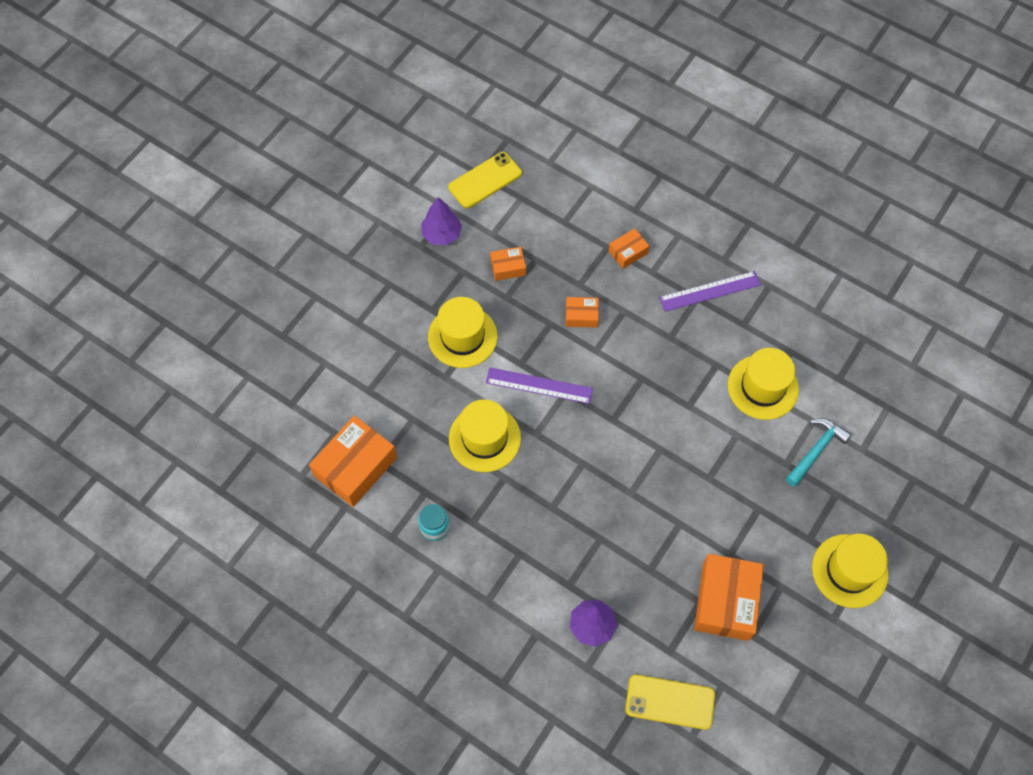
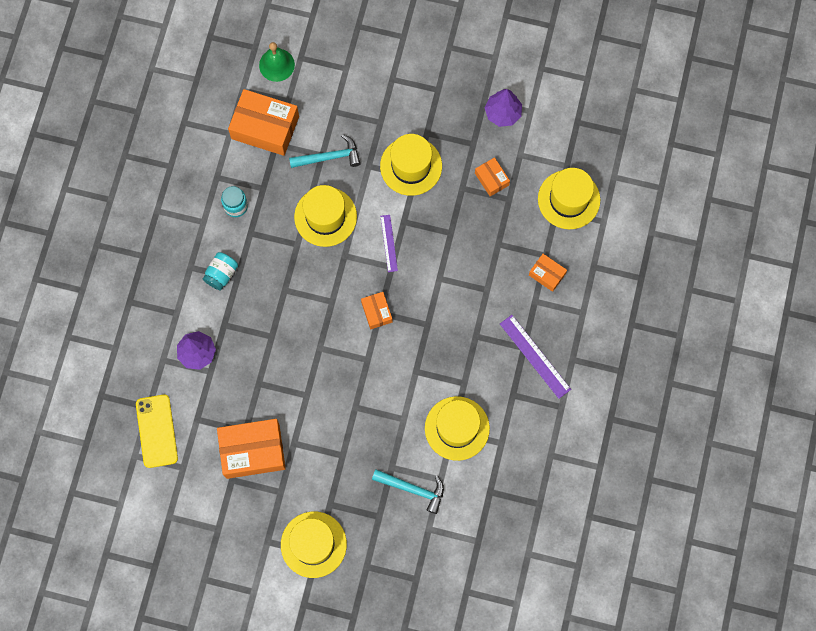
camera: 70 degrees right, 10 degrees up
yellow phone [448,152,522,209] -> none
purple ruler [486,367,593,404] -> purple ruler [380,215,398,272], size x0.63
orange box [566,297,599,328] -> orange box moved to [361,292,393,329]
none -> turquoise jar [203,252,238,290]
none -> green bell [259,42,295,82]
none -> turquoise hammer [289,134,361,168]
none -> yellow hat [538,168,600,229]

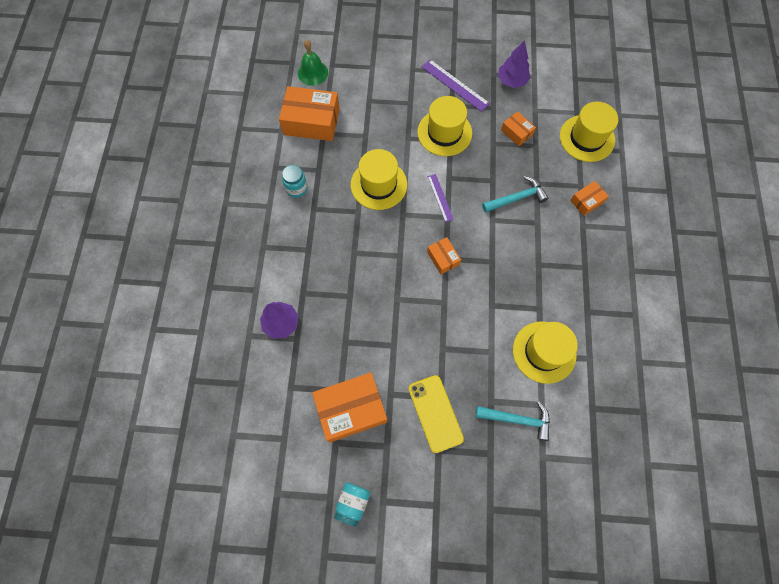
camera: 10 degrees left, 5 degrees down
yellow phone [136,394,178,468] -> yellow phone moved to [408,375,464,453]
turquoise jar [203,252,238,290] -> turquoise jar moved to [334,483,370,527]
yellow hat [281,511,347,578] -> none
turquoise hammer [289,134,361,168] -> turquoise hammer moved to [482,176,548,213]
purple ruler [500,315,571,399] -> purple ruler moved to [422,59,490,112]
orange box [529,254,567,292] -> orange box turned 60 degrees counterclockwise [570,181,609,216]

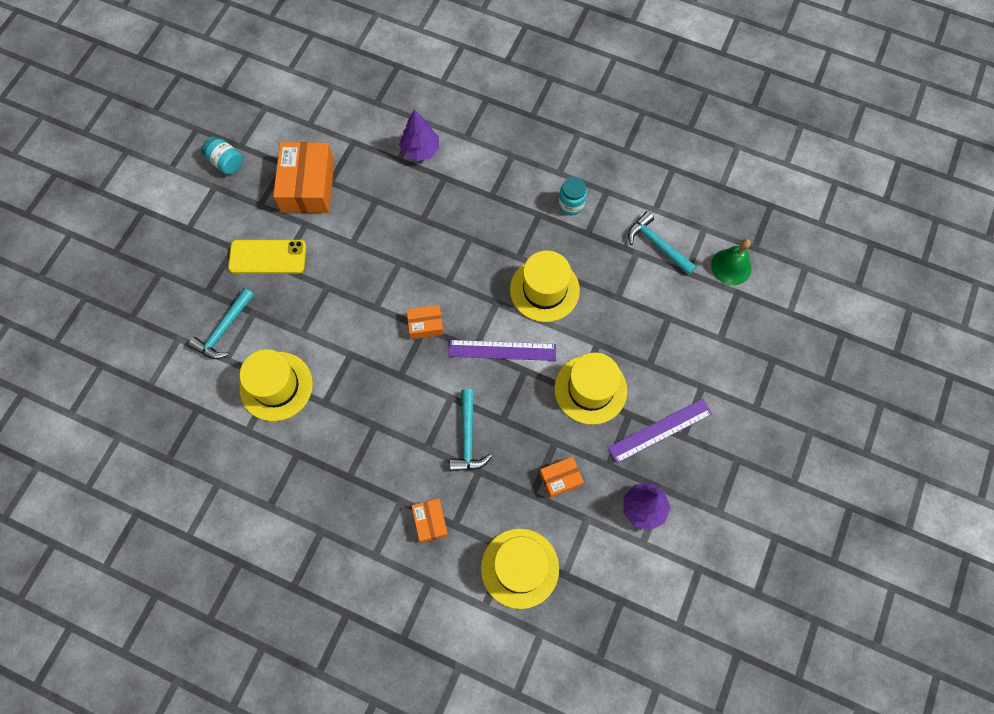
camera: 110 degrees right, 0 degrees up
orange box [279,86,340,141] -> turquoise hammer [628,211,696,275]
purple ruler [427,174,454,222] -> purple ruler [448,340,556,361], size x1.59

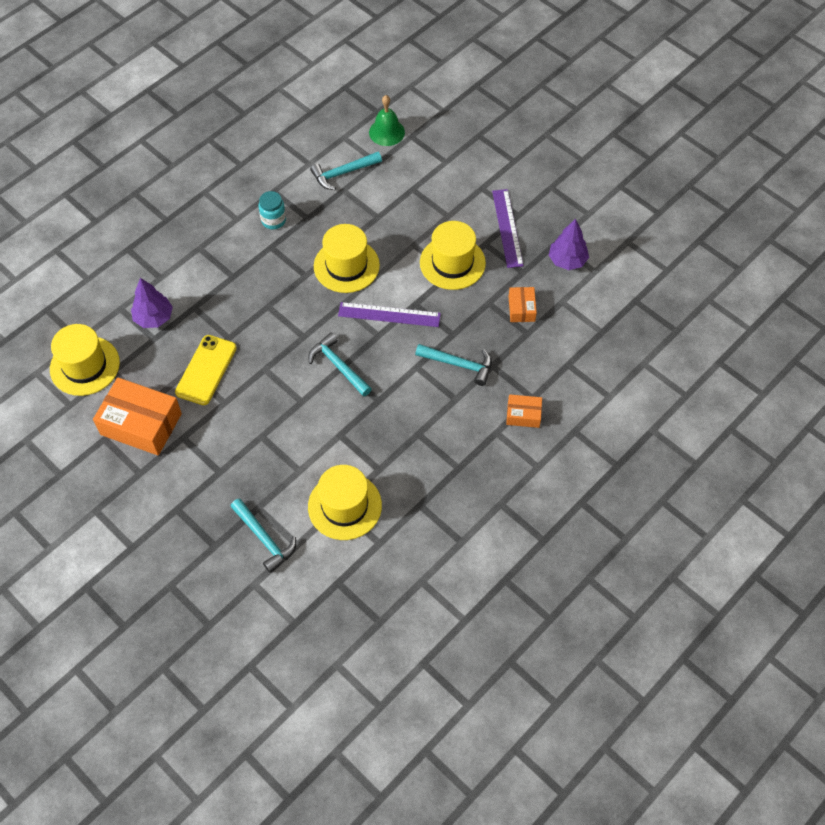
camera: 70 degrees left, 10 degrees down
turquoise jar [201,136,243,174] -> none
yellow phone [228,240,306,274] -> yellow phone moved to [175,335,237,405]
orange box [407,305,444,339] -> turquoise hammer [308,332,372,397]
purple ruler [448,340,556,361] -> purple ruler turned 75 degrees clockwise [338,302,441,327]
yellow hat [481,528,559,609] -> yellow hat moved to [50,324,120,396]

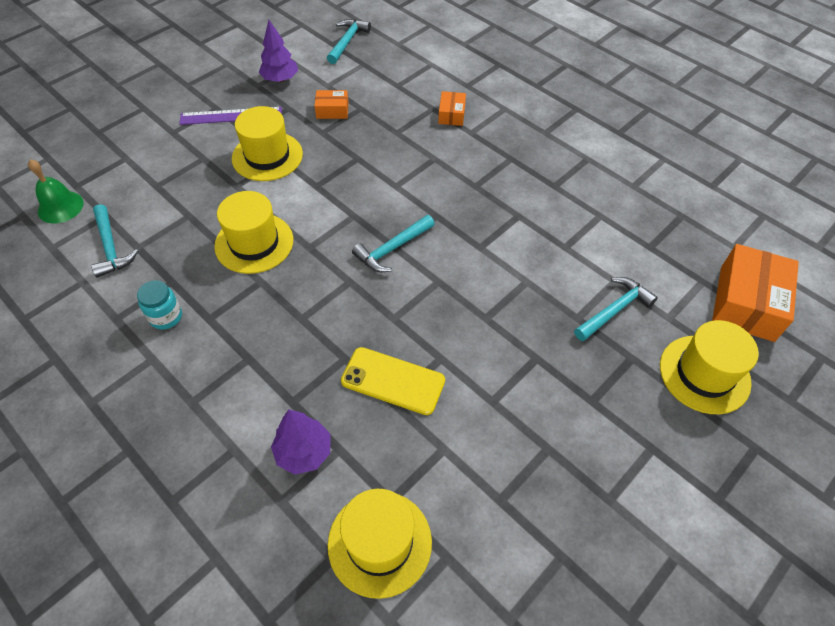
camera: 90 degrees left, 5 degrees down
orange box [93,377,182,456] -> orange box moved to [712,244,799,342]
yellow hat [308,465,382,540] -> yellow hat moved to [660,320,759,414]
purple ruler [338,302,441,327] -> none
turquoise hammer [415,344,492,386] -> turquoise hammer moved to [327,19,371,64]

